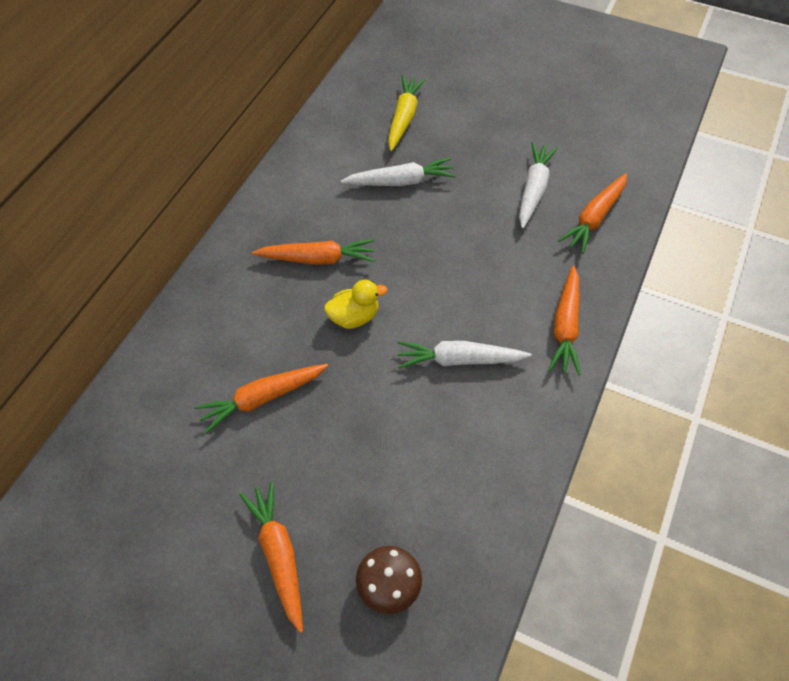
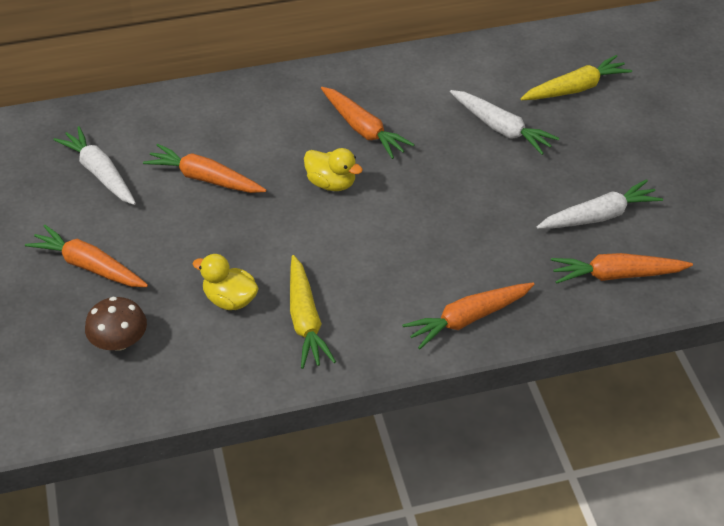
camera: 50 degrees right, 10 degrees down
orange carrot [239,482,303,633] -> orange carrot turned 90 degrees counterclockwise [25,225,148,287]
white carrot [397,341,532,369] -> white carrot moved to [53,126,136,205]
none -> yellow duck [193,254,259,310]
none -> yellow carrot [290,255,336,369]

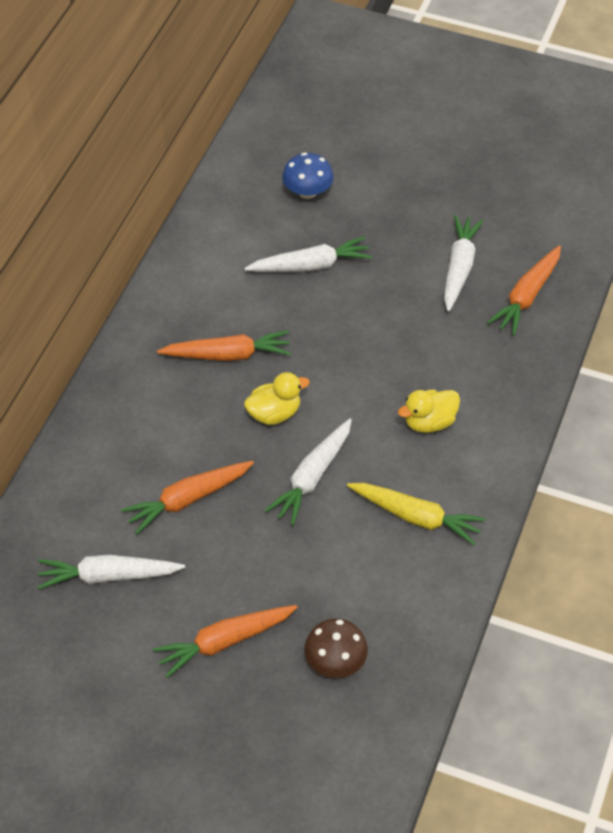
camera: 55 degrees left, 5 degrees up
yellow duck [193,254,259,310] -> yellow duck moved to [398,390,460,433]
orange carrot [402,283,535,349] -> none
yellow carrot [521,55,632,100] -> blue mushroom [282,153,334,199]
none -> white carrot [265,419,352,525]

